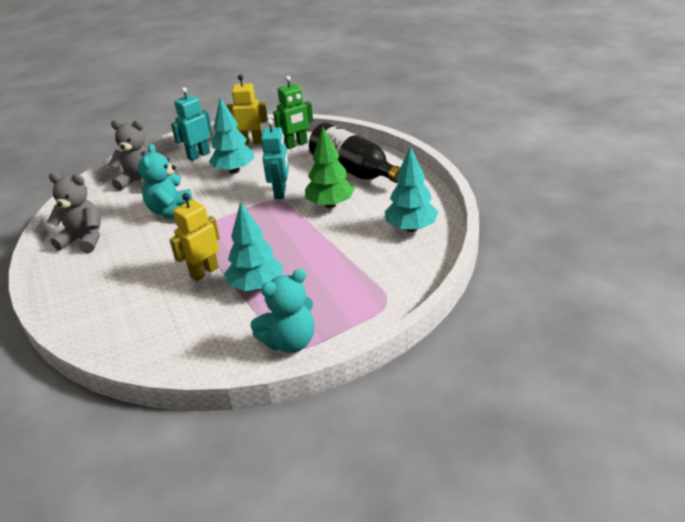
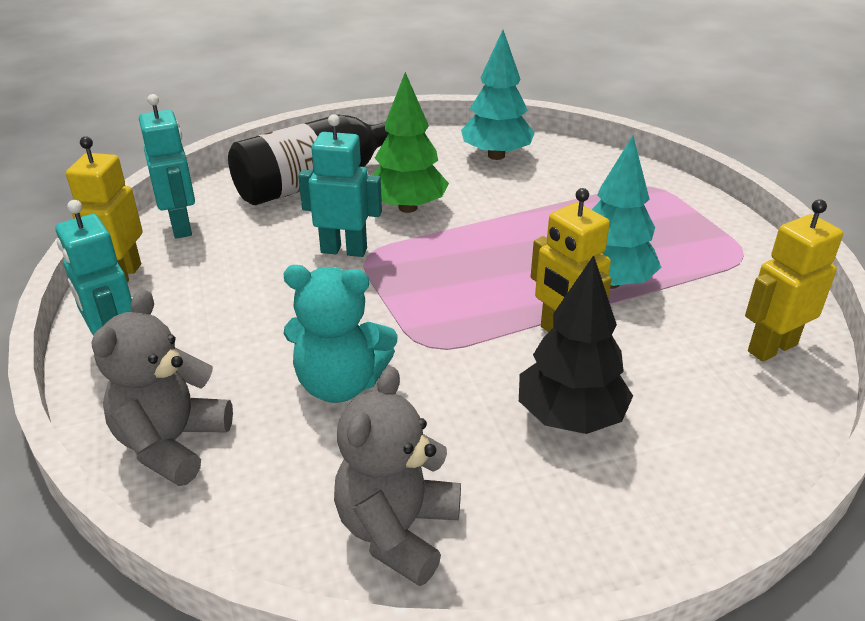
camera: 85 degrees left, 0 degrees up
turquoise tree [209,97,255,174] -> none
turquoise teddy bear [250,269,314,353] -> none
green robot [273,76,313,149] -> turquoise robot [139,94,195,239]
none -> black tree [519,255,633,434]
none -> yellow robot [745,199,843,362]

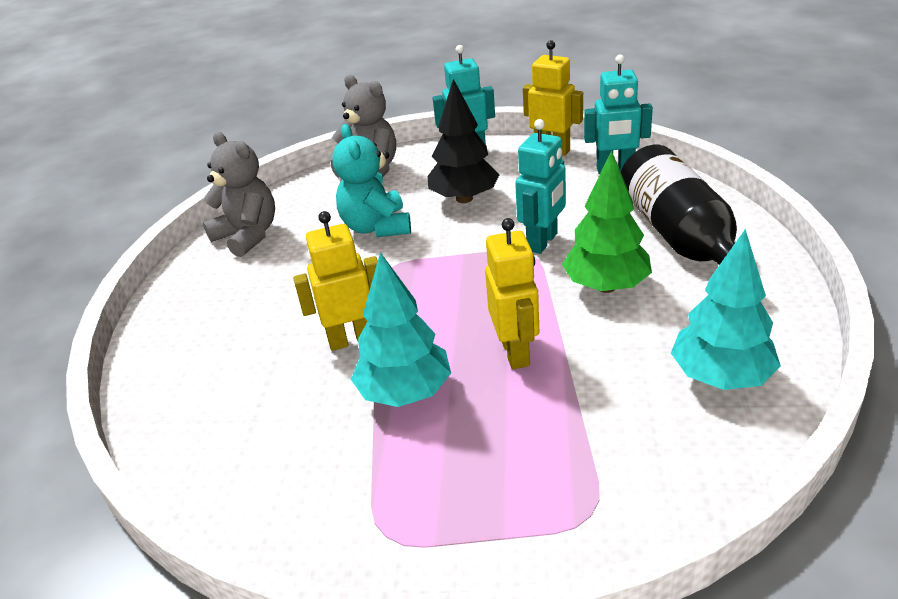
camera: 115 degrees right, 0 degrees up
turquoise teddy bear [283,265,398,403] -> turquoise teddy bear turned 45 degrees counterclockwise [332,124,411,237]
black tree [519,255,633,434] -> black tree moved to [428,79,500,203]
yellow robot [745,199,843,362] -> yellow robot moved to [485,218,539,369]

